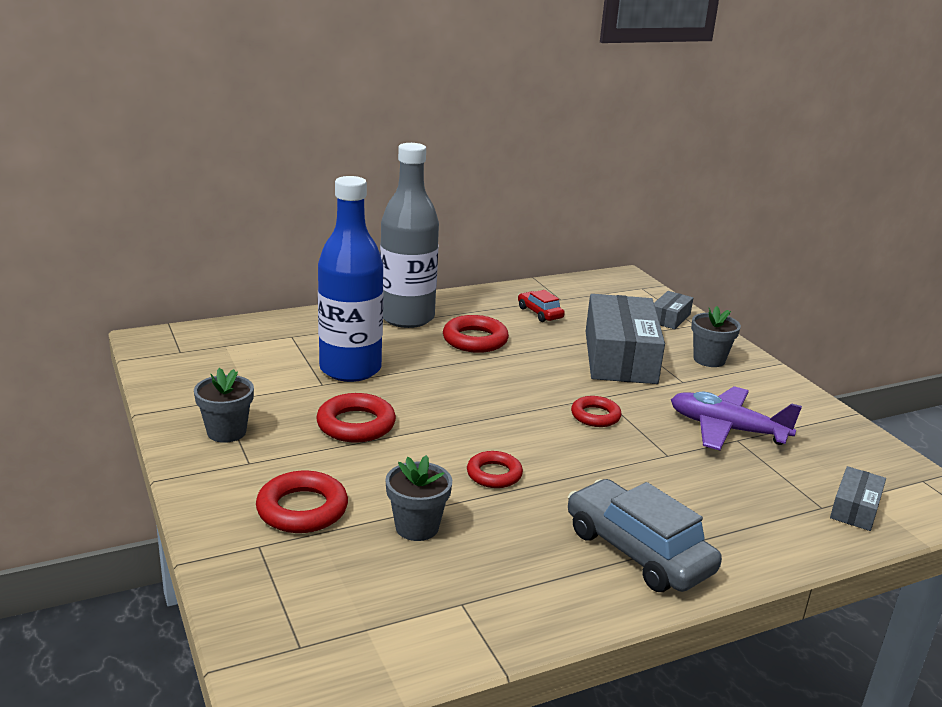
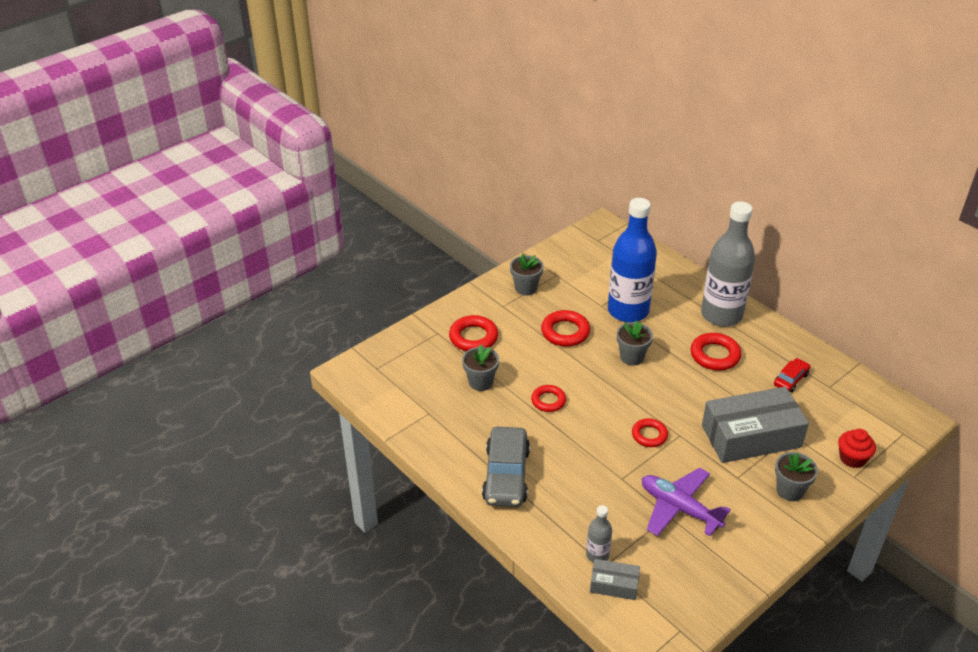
camera: 75 degrees right, 15 degrees up
grey car [568,479,722,592] -> grey car turned 150 degrees clockwise [482,427,530,507]
grey box [654,291,693,330] -> red cupcake [838,429,876,468]
purple plane [671,386,802,450] -> purple plane turned 60 degrees counterclockwise [642,468,731,536]
none -> grey bottle [586,505,612,563]
none -> grey flower pot [617,320,653,366]

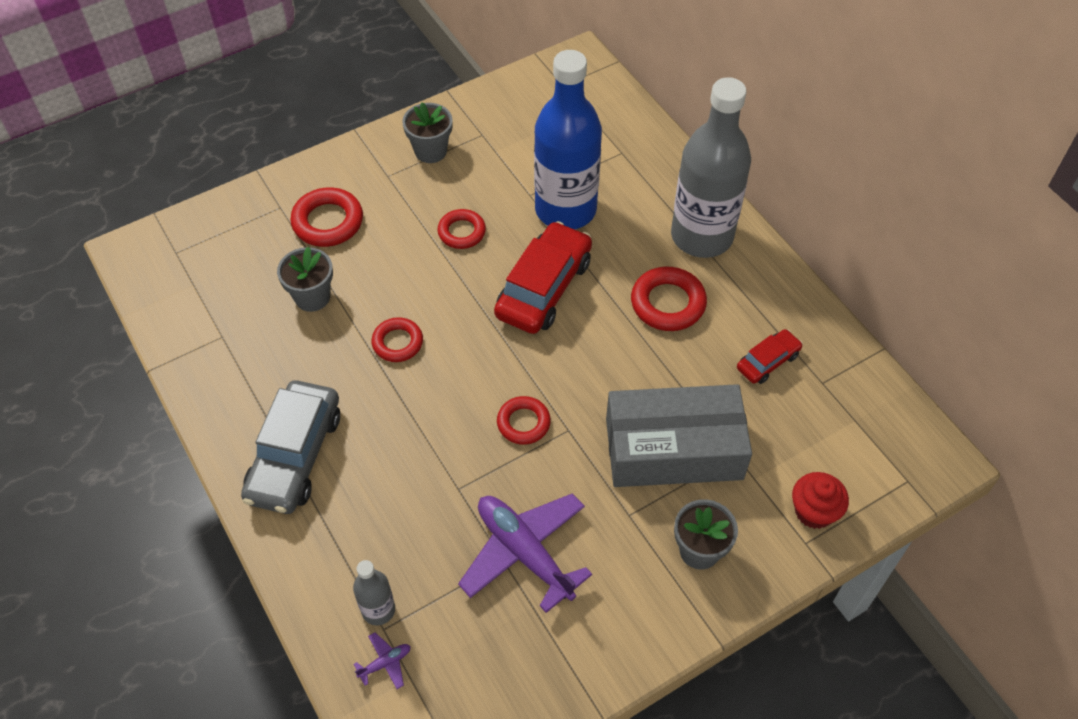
camera: 10 degrees right, 15 degrees up
red ring [541,310,590,347] -> red ring [437,209,486,249], size x0.67
grey box [590,559,640,600] -> purple plane [354,632,411,689]
grey flower pot [617,320,653,366] -> red car [494,221,592,334]

